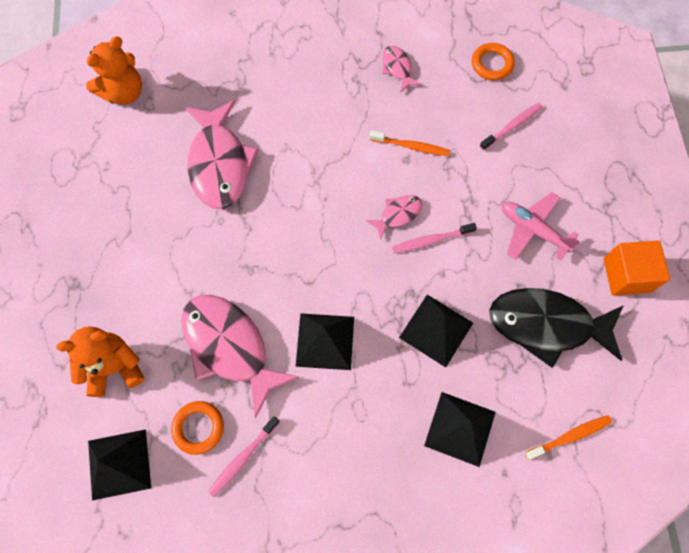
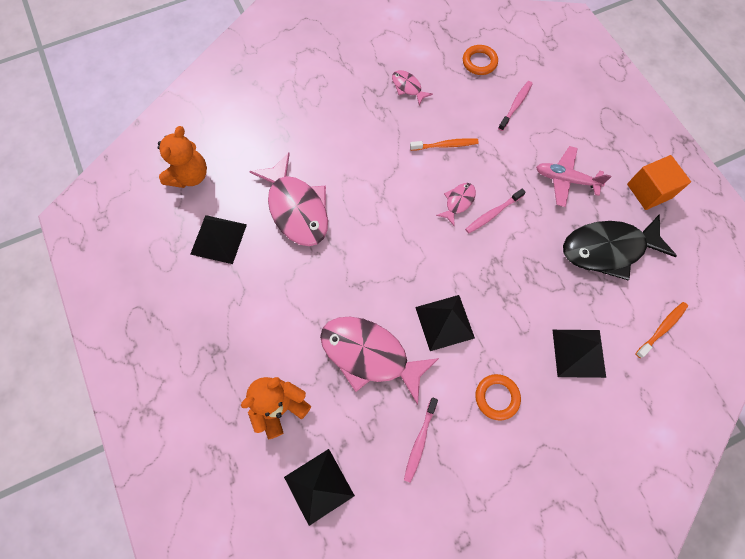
camera: 20 degrees left, 0 degrees up
orange ring [171,401,224,455] -> orange ring moved to [475,374,521,421]
black pyramid [399,295,473,367] -> black pyramid moved to [190,215,247,264]

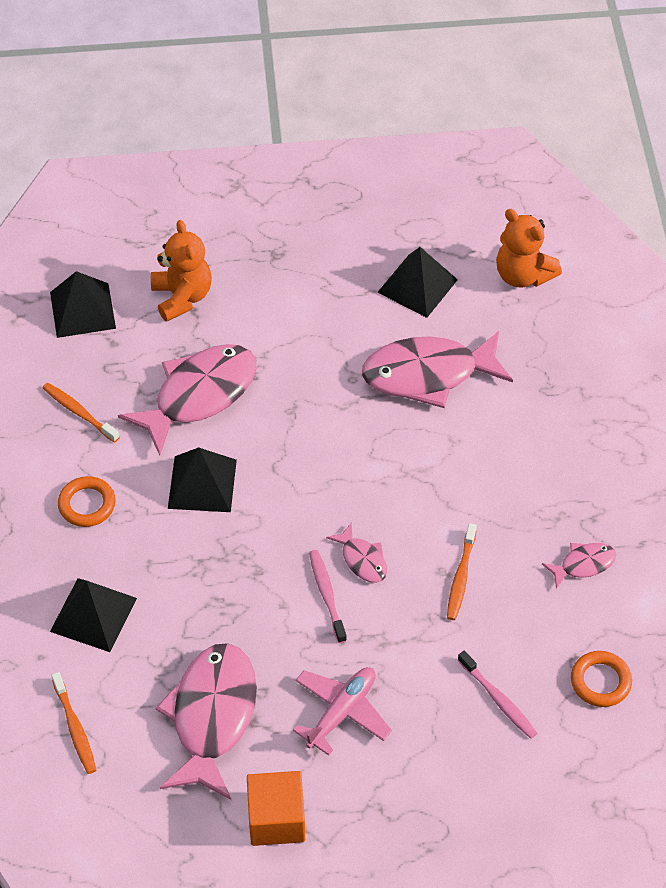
camera: 110 degrees right, 15 degrees down
pink toothbrush [404,398,438,483] -> orange toothbrush [43,383,120,443]
black fish [563,214,677,280] -> pink fish [155,643,257,800]

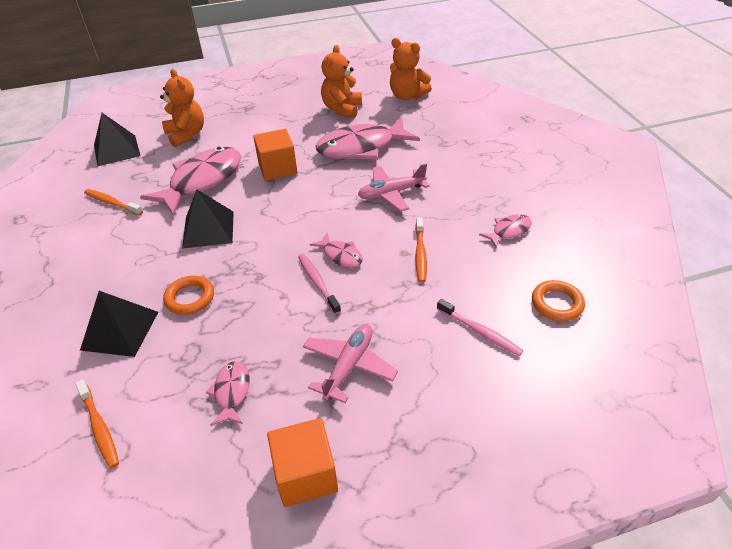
camera: 10 degrees left, 10 degrees down
orange ring [58,476,116,527] -> orange ring moved to [163,276,214,315]
pink fish [155,643,257,800] -> pink fish [206,361,249,426], size x0.47
black pyramid [377,247,458,318] -> orange teddy bear [321,45,362,119]
none -> orange cube [253,129,297,181]
none -> pink plane [358,163,430,212]

